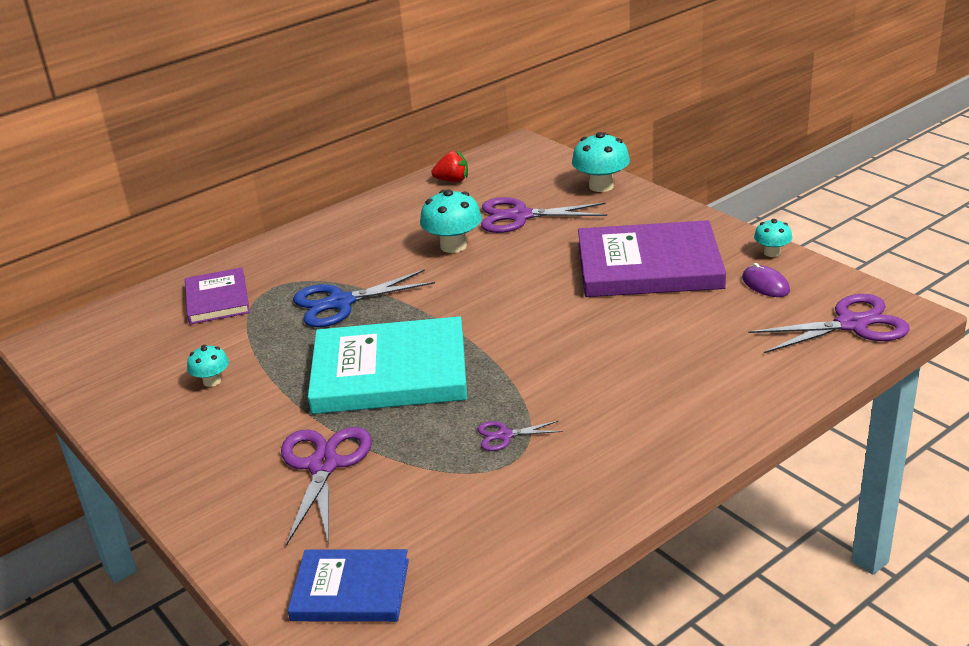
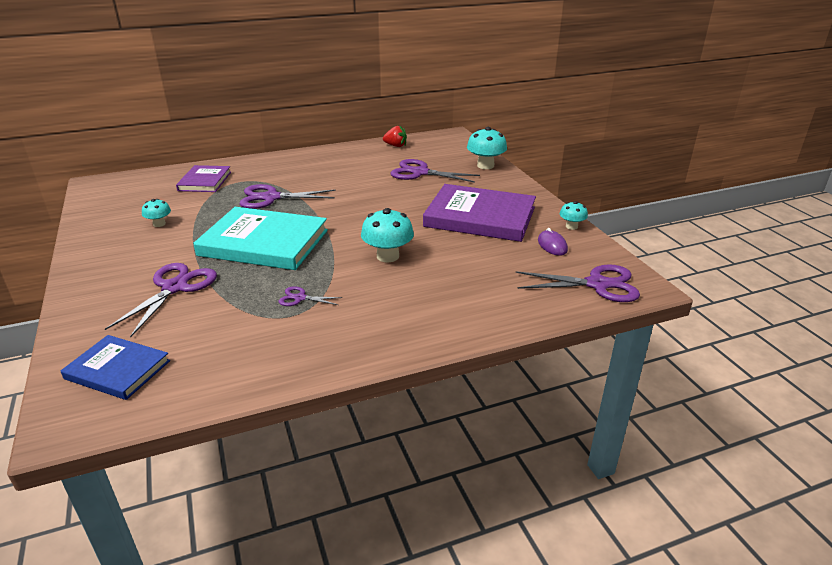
camera: 15 degrees right, 0 degrees up
blue scissors [293,269,435,327] -> purple scissors [239,184,336,209]
turquoise mushroom [420,190,482,253] -> turquoise mushroom moved to [361,208,414,262]

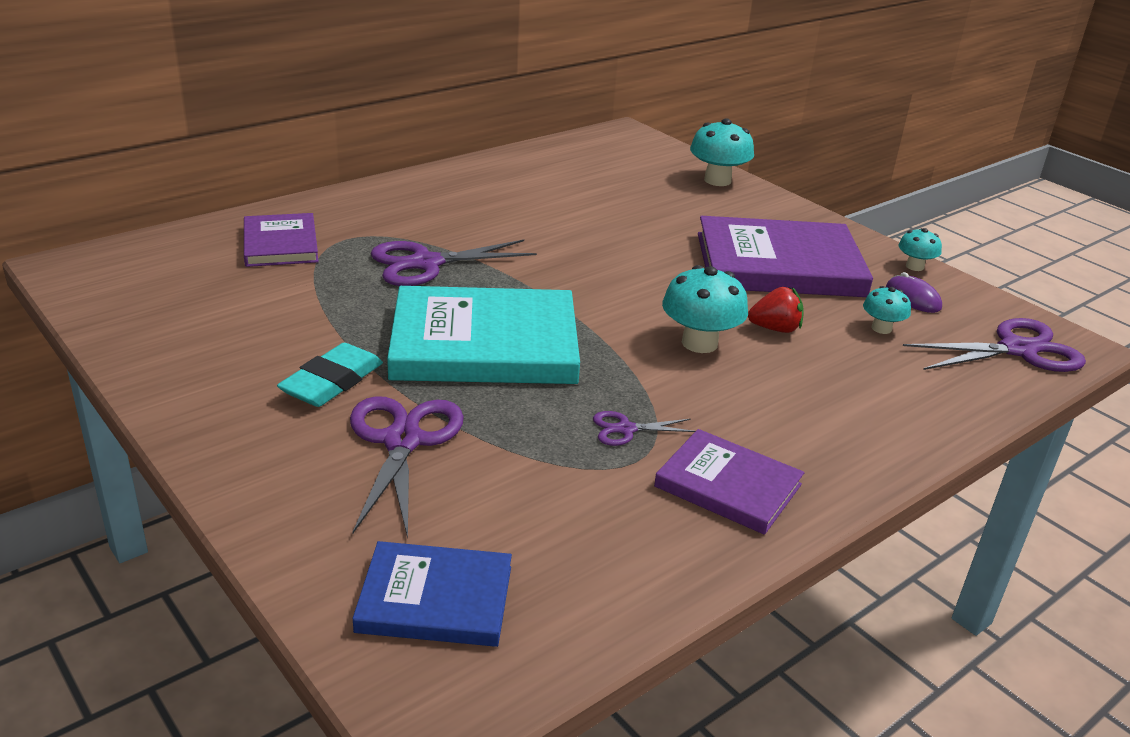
camera: 20 degrees left, 0 degrees up
turquoise mushroom [142,199,171,227] -> turquoise mushroom moved to [863,286,911,334]
red strawberry [383,125,407,147] -> red strawberry moved to [748,287,804,333]
purple scissors [390,159,480,183] -> none
none -> turquoise eraser [277,343,383,407]
none -> purple book [654,429,805,535]

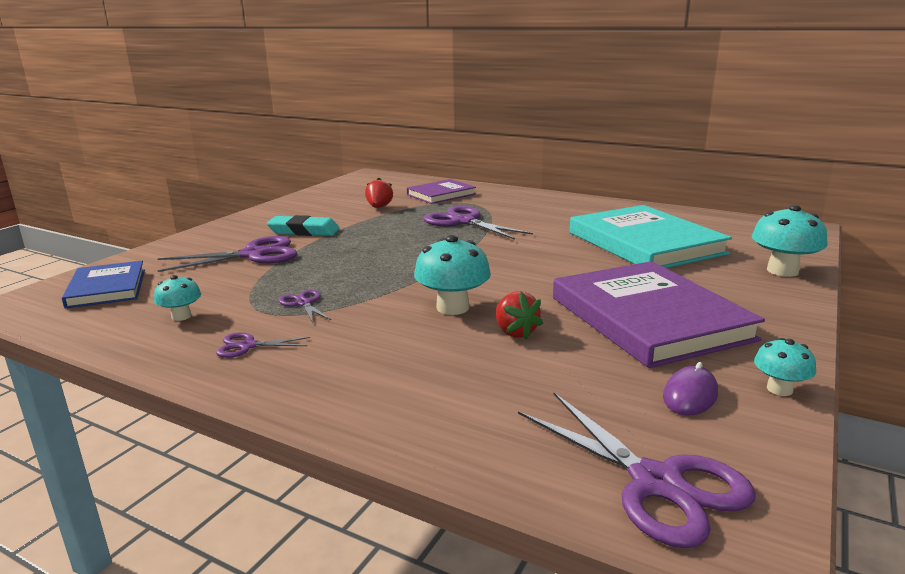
camera: 70 degrees right, 10 degrees down
turquoise book [387,286,580,384] -> turquoise book moved to [570,205,732,268]
purple book [654,429,805,535] -> purple scissors [216,332,310,358]
turquoise mushroom [863,286,911,334] -> turquoise mushroom moved to [154,275,201,321]
none -> red strawberry [365,177,393,208]

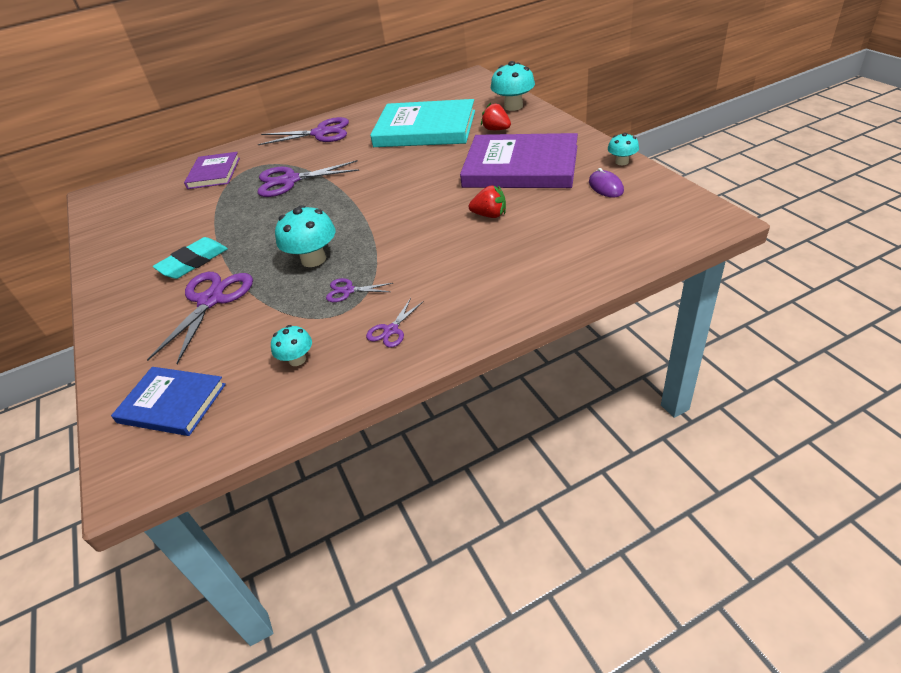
camera: 50 degrees left, 20 degrees up
red strawberry [365,177,393,208] -> red strawberry moved to [481,103,511,130]
turquoise mushroom [414,235,491,315] -> turquoise mushroom moved to [275,205,336,267]
purple scissors [518,393,756,548] -> purple scissors moved to [258,117,349,145]

